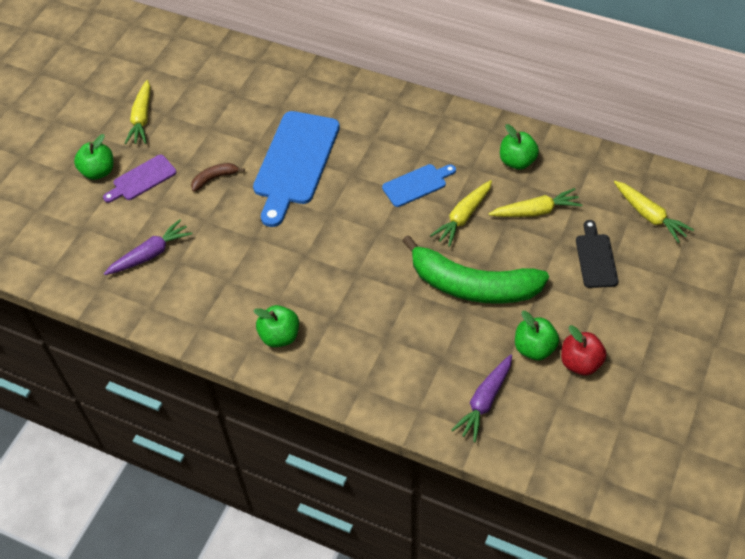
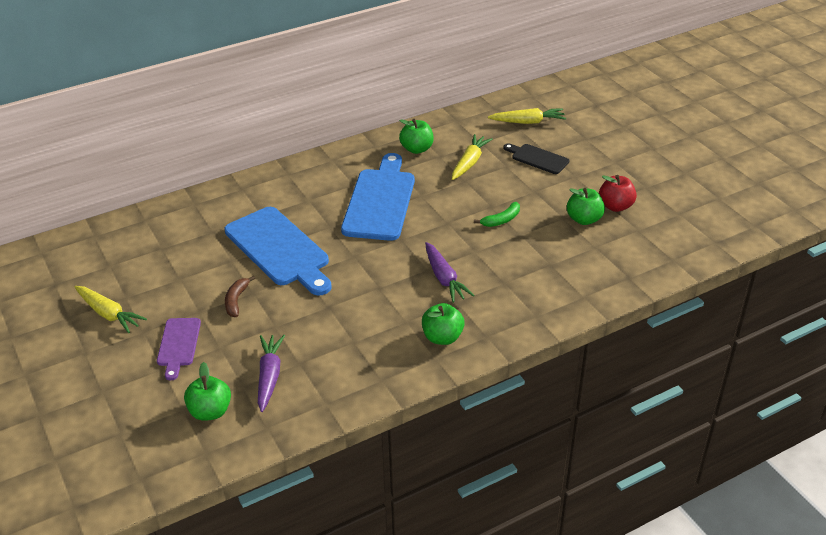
camera: 55 degrees left, 15 degrees down
green apple [74,134,113,180] -> green apple moved to [184,362,231,421]
blue cutting board [382,164,456,207] -> blue cutting board [341,153,415,241], size x1.93
green banana [402,235,549,304] -> green banana [474,202,520,227], size x0.41
yellow carrot [430,180,492,247] -> none
purple carrot [451,354,512,442] -> purple carrot moved to [425,242,475,303]

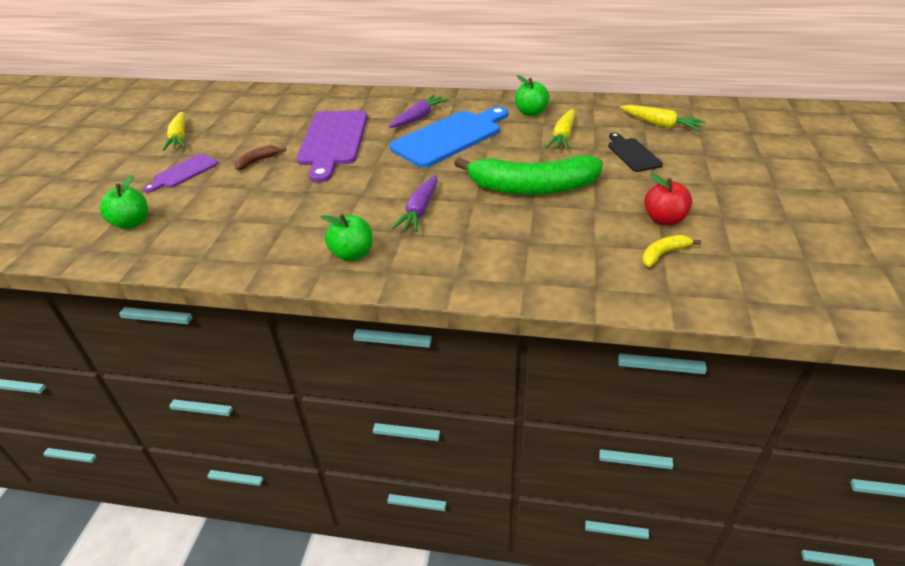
camera: 40 degrees right, 0 degrees up
blue cutting board [224,207,332,295] -> purple cutting board [297,110,368,183]
purple carrot [258,335,285,412] -> purple carrot moved to [388,95,449,128]
yellow carrot [452,134,493,180] -> yellow carrot turned 135 degrees clockwise [546,109,575,150]
green banana [474,202,520,227] -> green banana [454,155,603,195], size x2.45
green apple [567,188,605,225] -> none
none -> yellow banana [642,235,701,267]

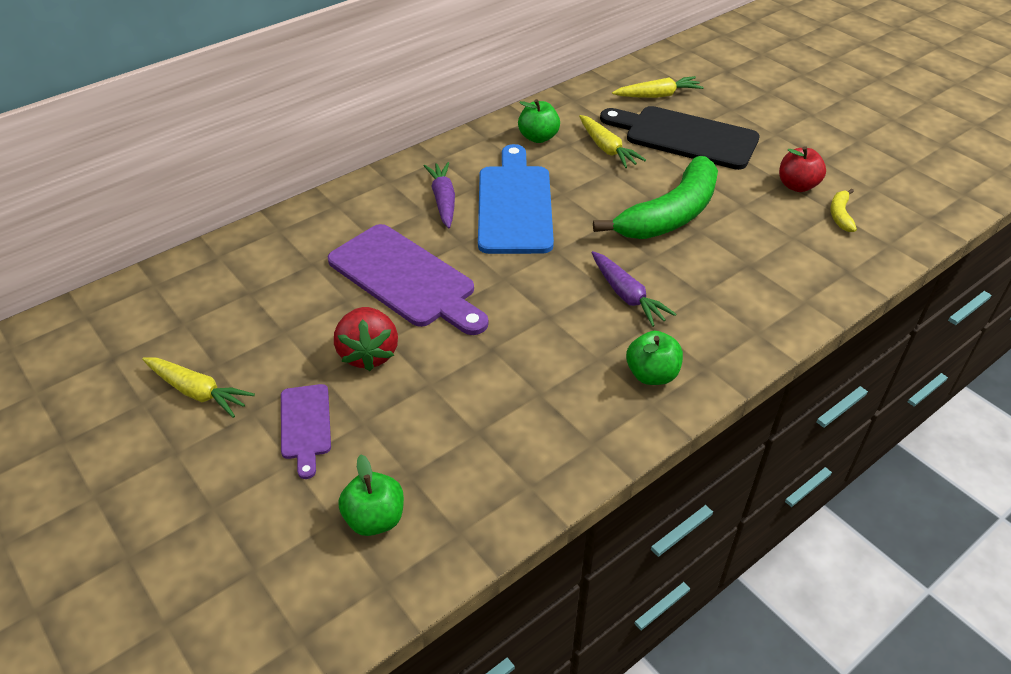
camera: 50 degrees left, 5 degrees up
brown banana [234,145,286,170] -> red strawberry [334,307,398,371]
black cutting board [608,132,663,172] -> black cutting board [600,106,760,170], size x1.93

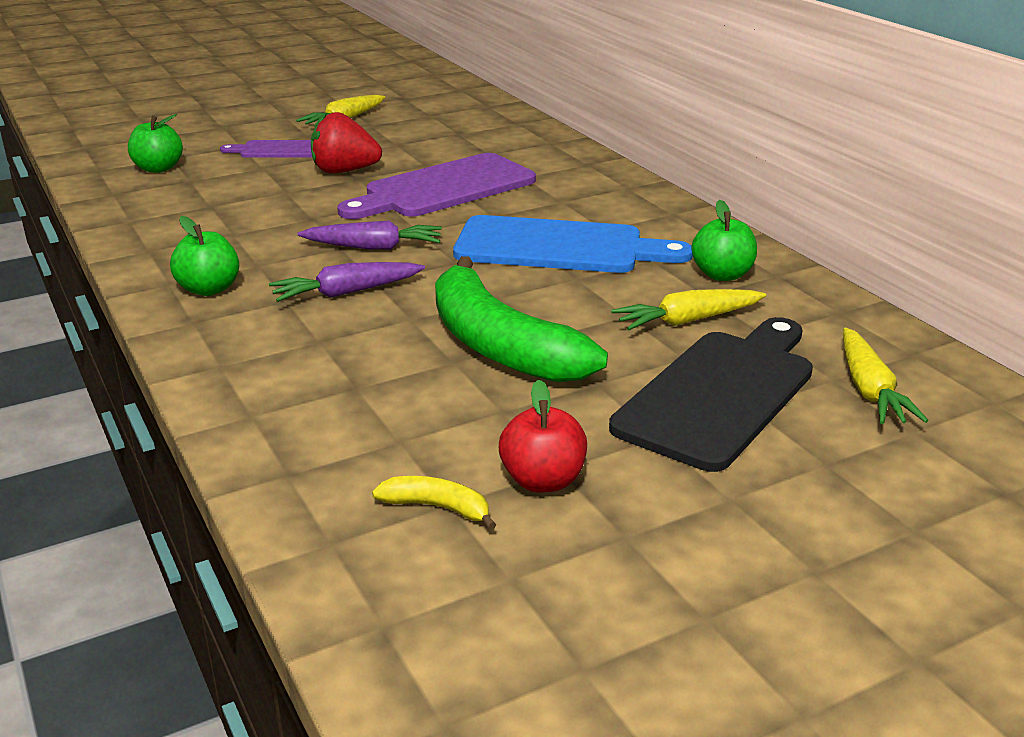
camera: 100 degrees right, 15 degrees down
purple carrot [423,162,455,228] -> purple carrot moved to [297,221,442,250]

